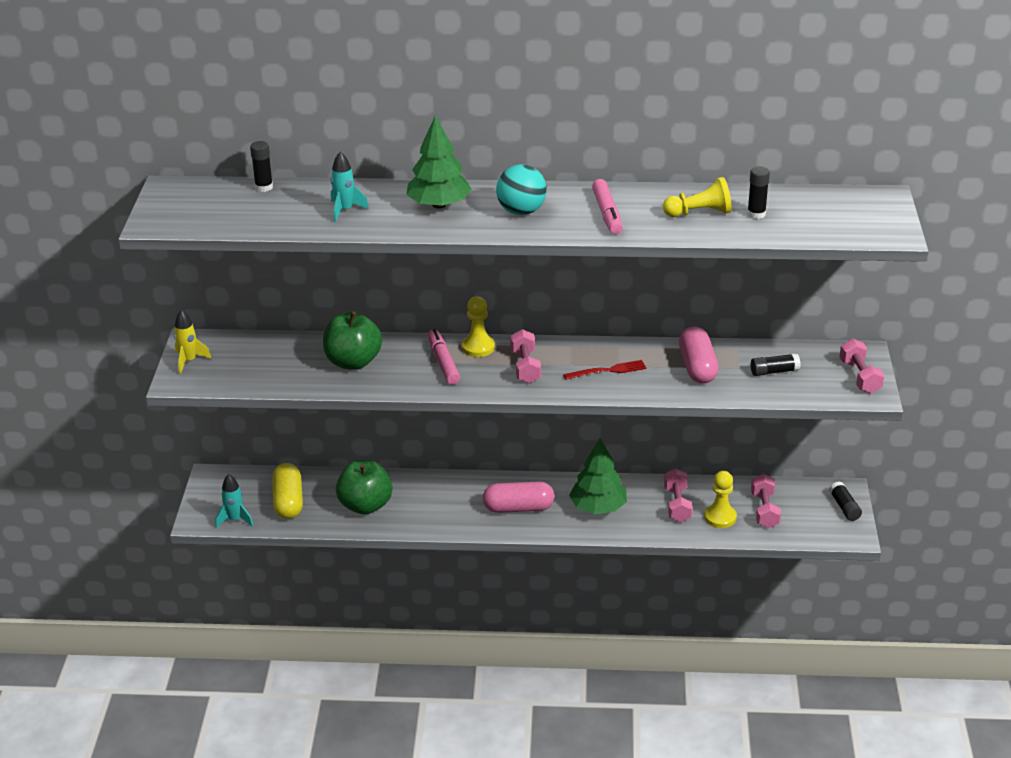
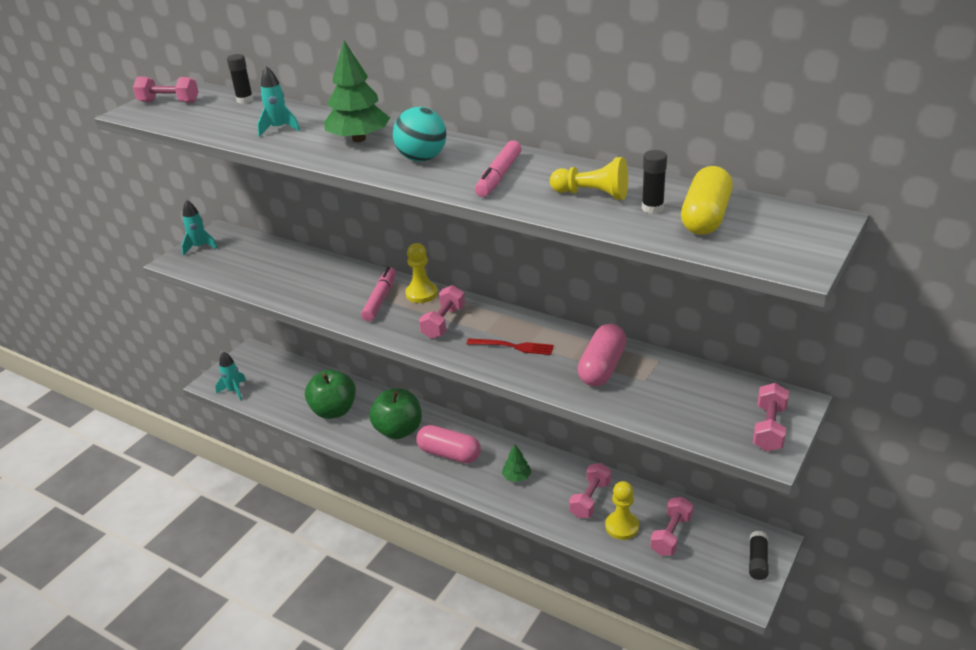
camera: 30 degrees right, 0 degrees up
yellow rocket [174,310,212,374] -> turquoise rocket [181,200,218,256]
yellow capsule [272,463,303,519] -> yellow capsule moved to [681,166,733,235]
green apple [323,311,382,370] -> green apple moved to [369,389,422,439]
green tree [569,439,627,514] -> green tree [502,445,532,482], size x0.52
black glue stick [751,353,801,376] -> none
none -> pink dumbbell [133,77,198,103]

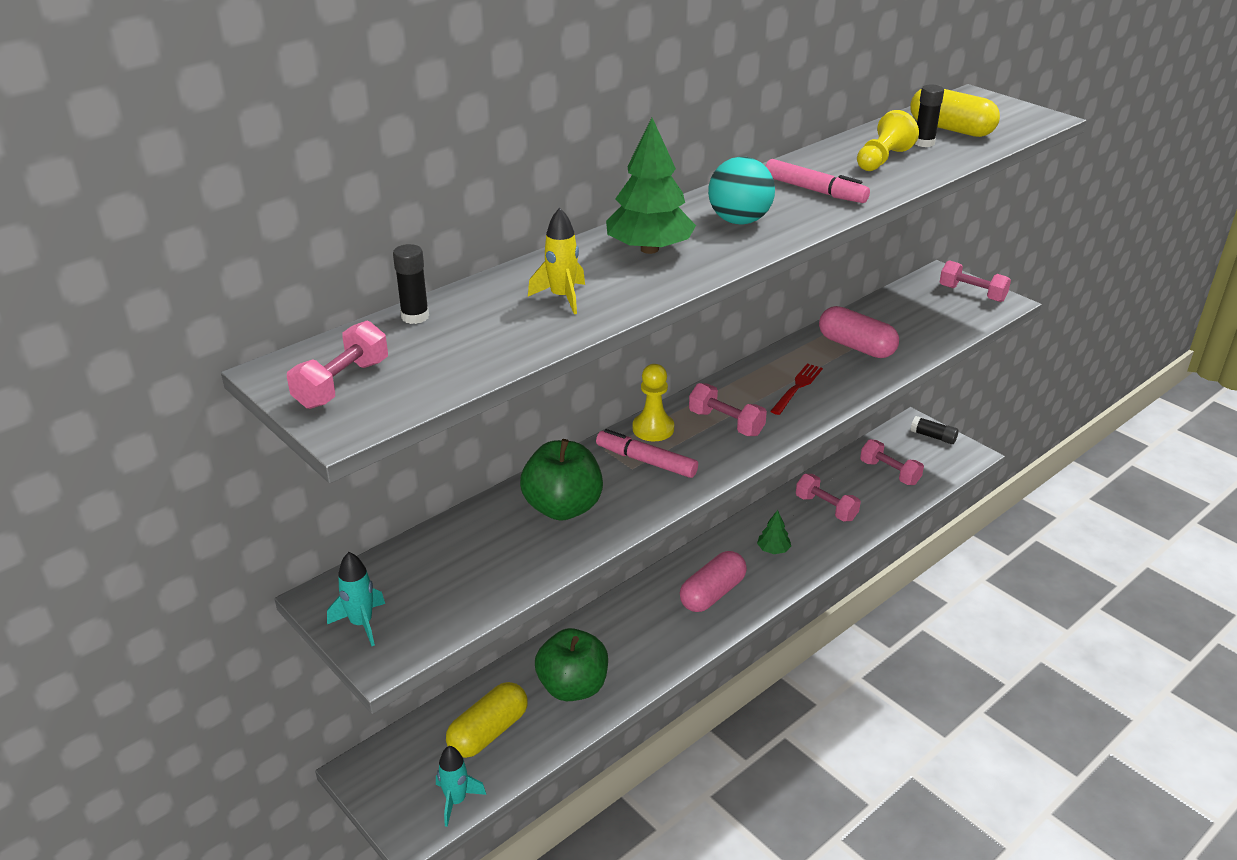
camera: 75 degrees left, 0 degrees up
turquoise rocket [257,66,300,137] -> yellow rocket [528,207,585,314]
green apple [369,389,422,439] -> green apple moved to [520,439,603,521]
yellow pawn [605,481,639,540] -> none
none -> yellow capsule [446,682,528,758]

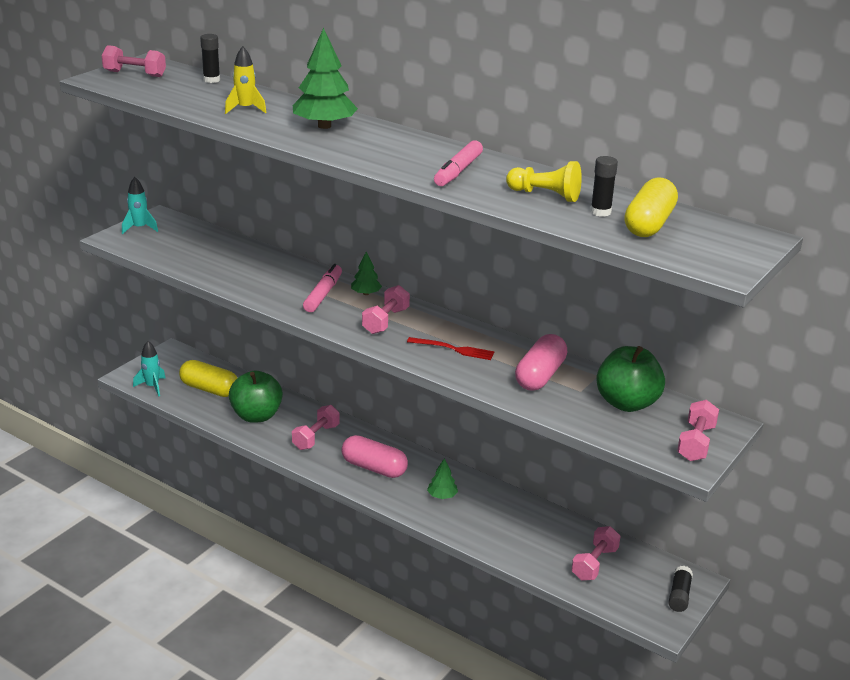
camera: 75 degrees right, 5 degrees down
green apple [520,439,603,521] -> green apple moved to [596,346,665,412]
yellow pawn [633,364,674,441] -> green tree [351,251,382,295]
turquoise ball [708,157,775,225] -> none
pink dumbbell [796,474,861,521] -> pink dumbbell moved to [292,405,340,450]

